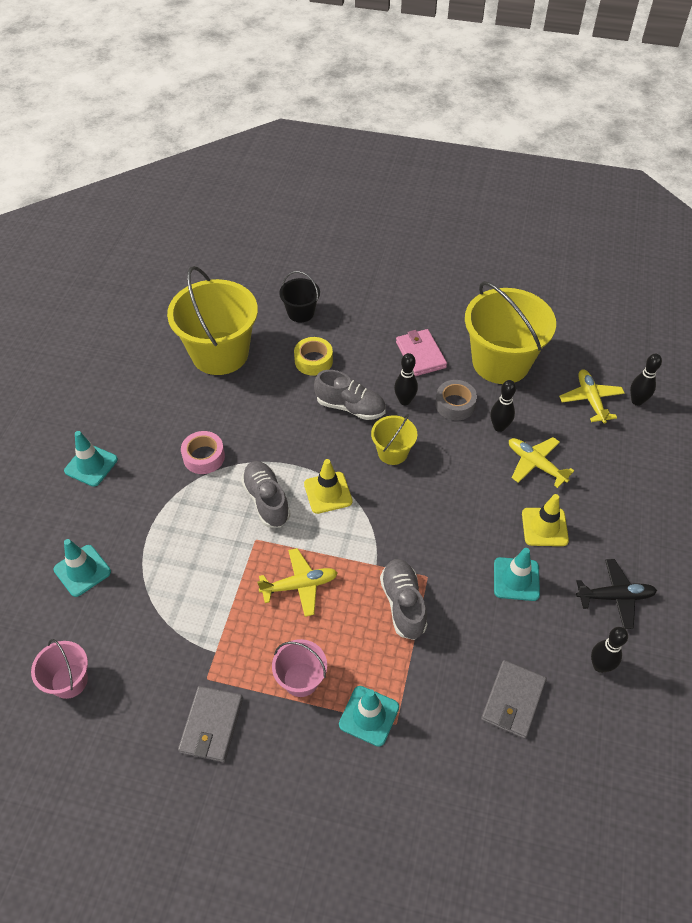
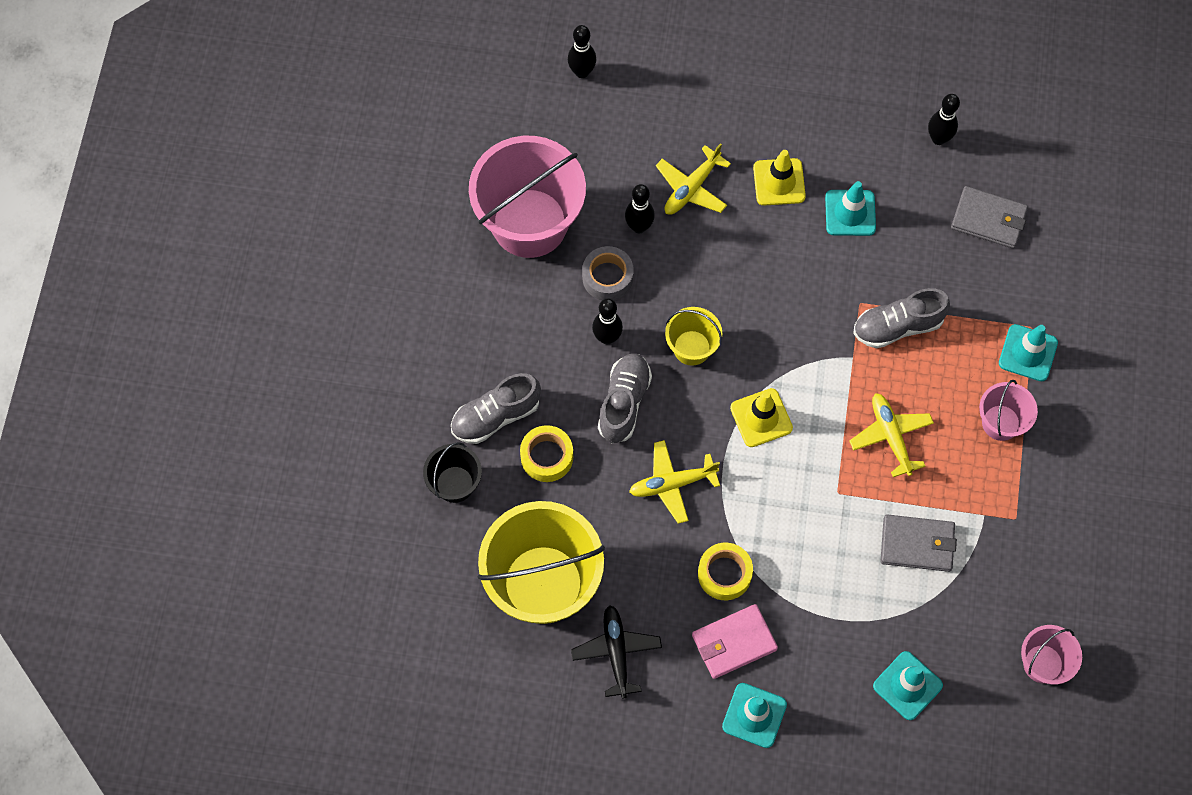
camera: 95 degrees left, 15 degrees up
grey wallet [178,686,243,762] -> grey wallet moved to [880,514,957,572]
pink tape [181,431,225,474] -> yellow tape [698,543,753,600]
grey shoe [241,461,290,527] -> grey shoe moved to [451,373,541,444]
pink wallet [396,329,447,376] -> pink wallet moved to [692,604,778,679]
yellow bucket [465,281,556,384] -> pink bucket [469,136,586,258]
yellow plane [559,369,625,424] -> yellow plane moved to [629,440,720,524]
black plane [576,559,657,629] -> black plane moved to [571,605,662,699]

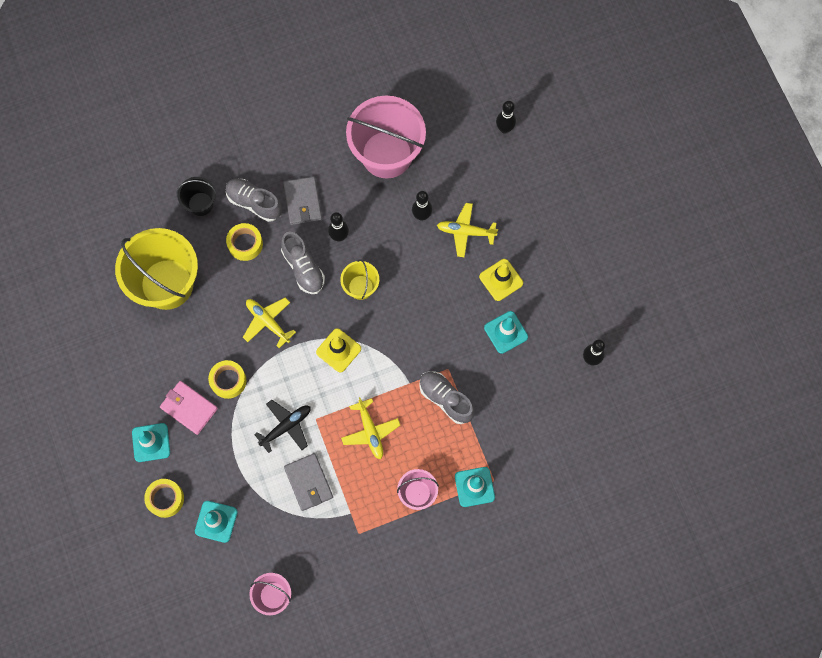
camera: 60 degrees right, 5 degrees up
black plane [571,605,662,699] -> black plane moved to [254,400,311,453]
grey tape [582,246,634,301] -> none
grey shoe [598,353,652,443] -> grey shoe turned 75 degrees clockwise [281,232,325,294]
yellow plane [849,393,934,477] -> yellow plane turned 120 degrees clockwise [341,397,400,459]
grey wallet [951,186,1028,249] -> grey wallet moved to [283,176,322,225]
none -> yellow tape [144,479,184,518]

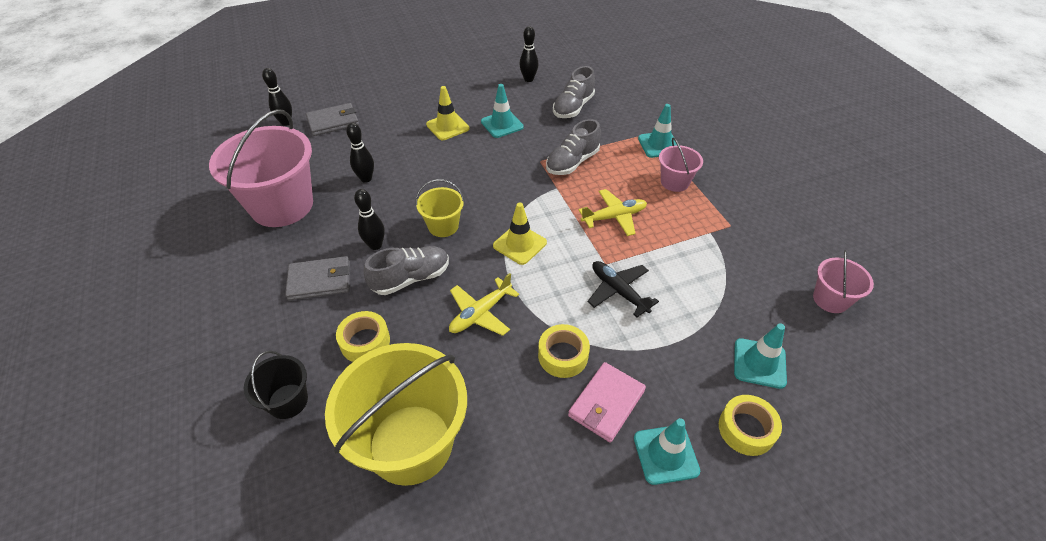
camera: 90 degrees left, 25 degrees down
grey shoe [225,179,282,222] -> grey shoe moved to [553,66,595,118]
grey wallet [284,453,333,511] -> grey wallet moved to [306,103,359,136]
yellow plane [437,203,498,257] -> none

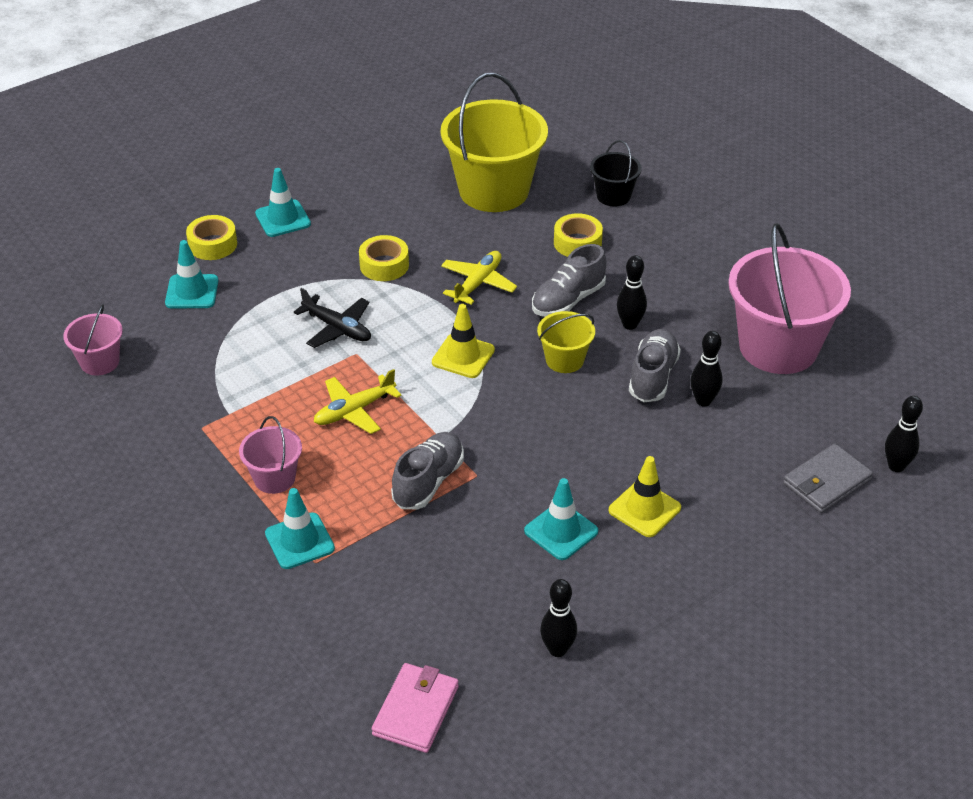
camera: 165 degrees right, 5 degrees down
grey wallet [285,256,350,301] -> none
grey shoe [553,66,595,118] -> grey shoe moved to [629,329,681,402]
pink wallet [568,362,646,443] -> pink wallet moved to [372,663,459,753]

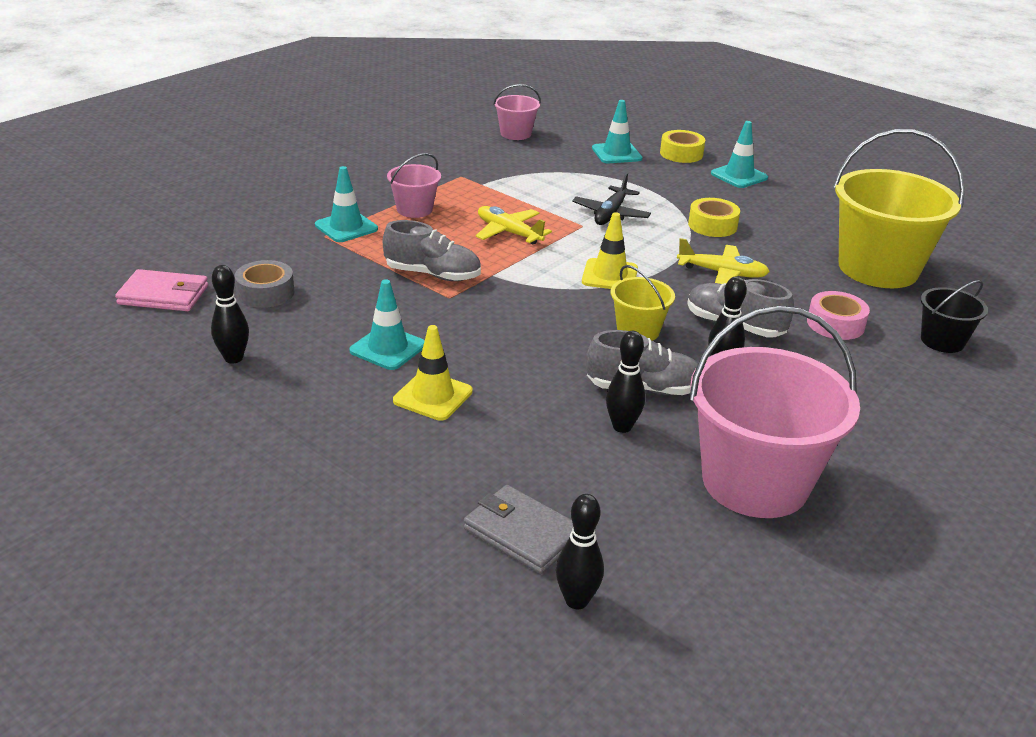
camera: 75 degrees right, 10 degrees down
yellow tape [554,213,603,257] -> pink tape [807,291,870,340]
none -> grey tape [235,260,294,308]

